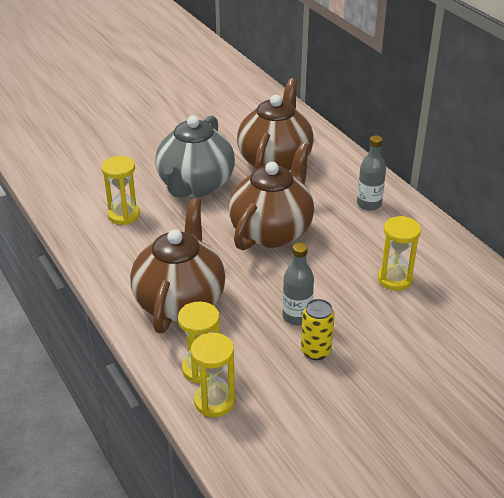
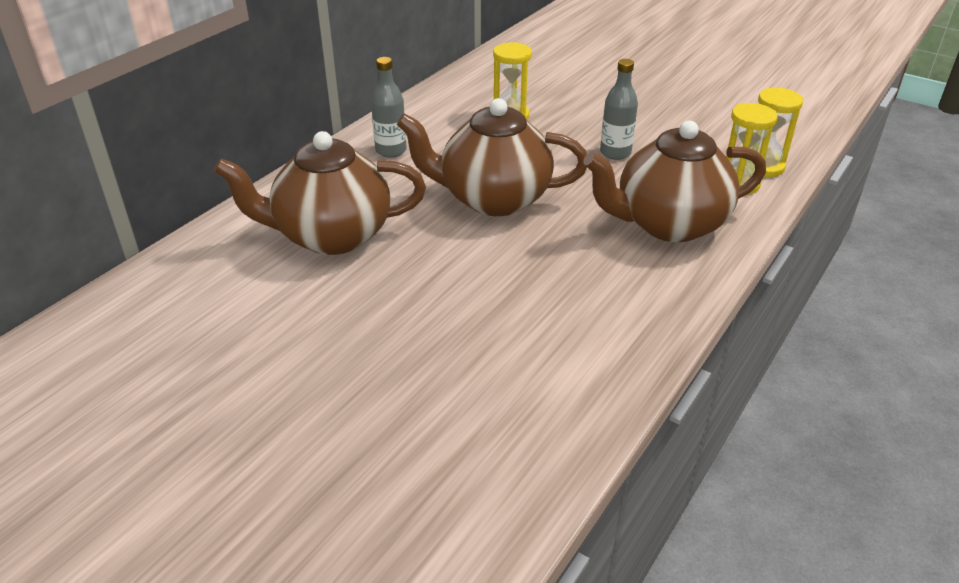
camera: 115 degrees left, 0 degrees up
yellow hourglass [101,156,140,225] -> none
grey teapot [155,115,235,198] -> none
yellow can [301,299,335,360] -> none

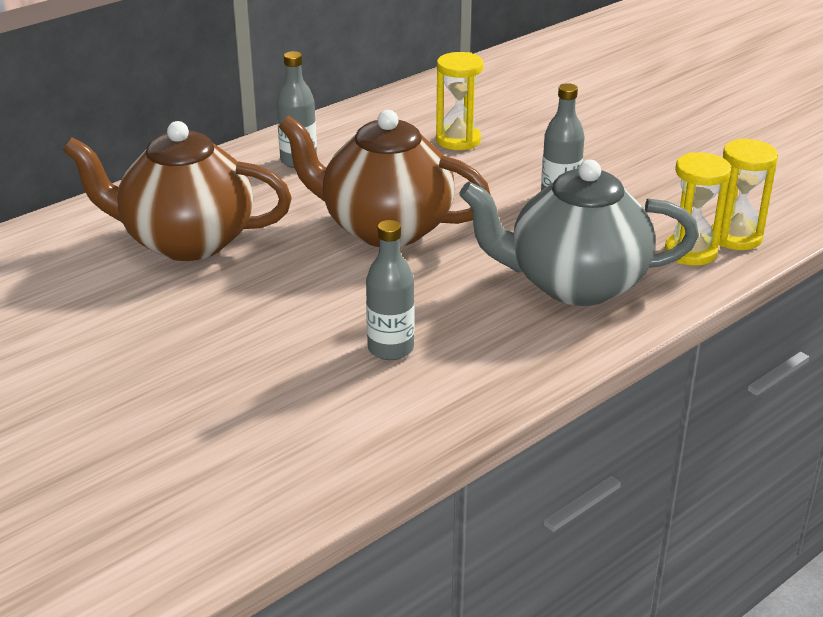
camera: 15 degrees right, 5 degrees down
brown teapot [583,121,766,242] -> grey teapot [459,160,699,306]
none -> grey bottle [366,220,414,360]

